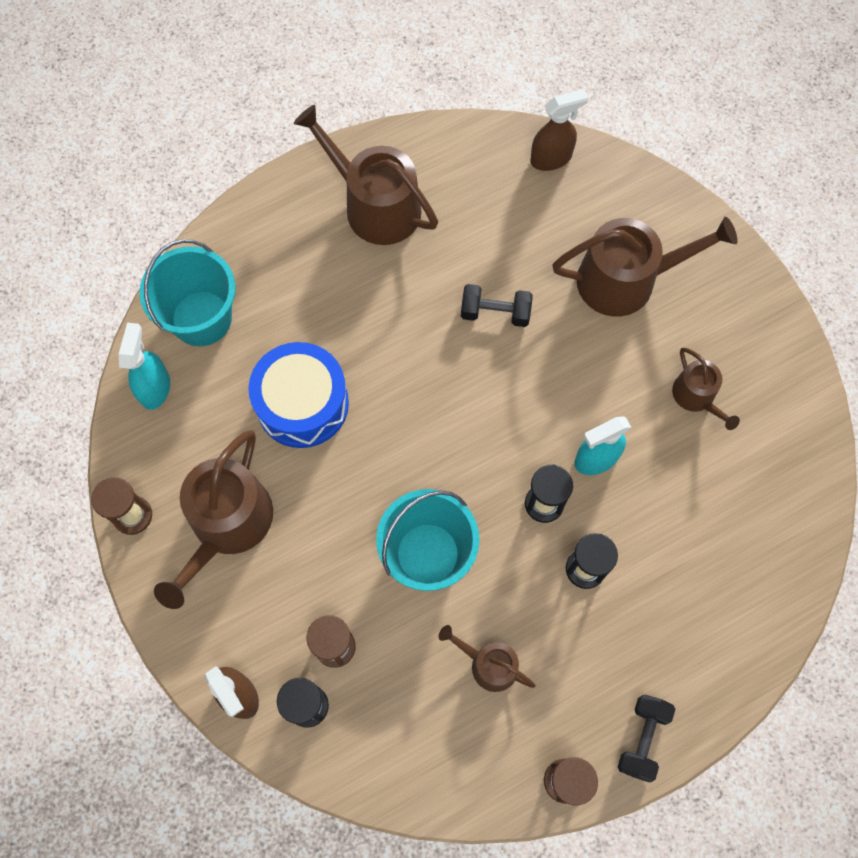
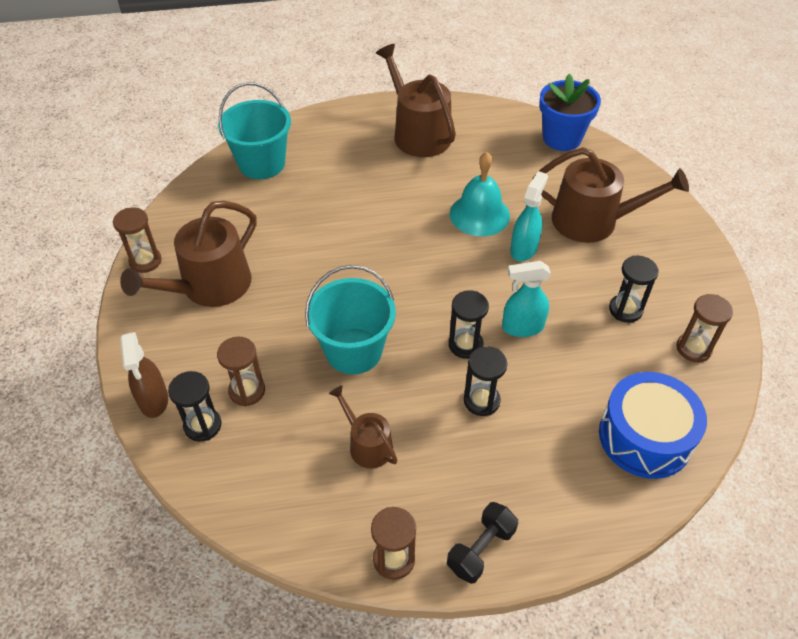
camera: 20 degrees right, 20 degrees down
turquoise spray bottle [119,323,170,410] -> turquoise spray bottle moved to [510,171,548,261]
blue drum [248,342,349,448] -> blue drum moved to [599,372,707,479]
black dumbbell [461,284,533,327] -> turquoise bell [450,152,510,236]
brown spray bottle [530,89,589,171] -> blue flower pot [539,73,601,151]
brown watering can [672,348,740,430] -> black hourglass [609,256,659,323]
none -> brown hourglass [676,294,733,362]

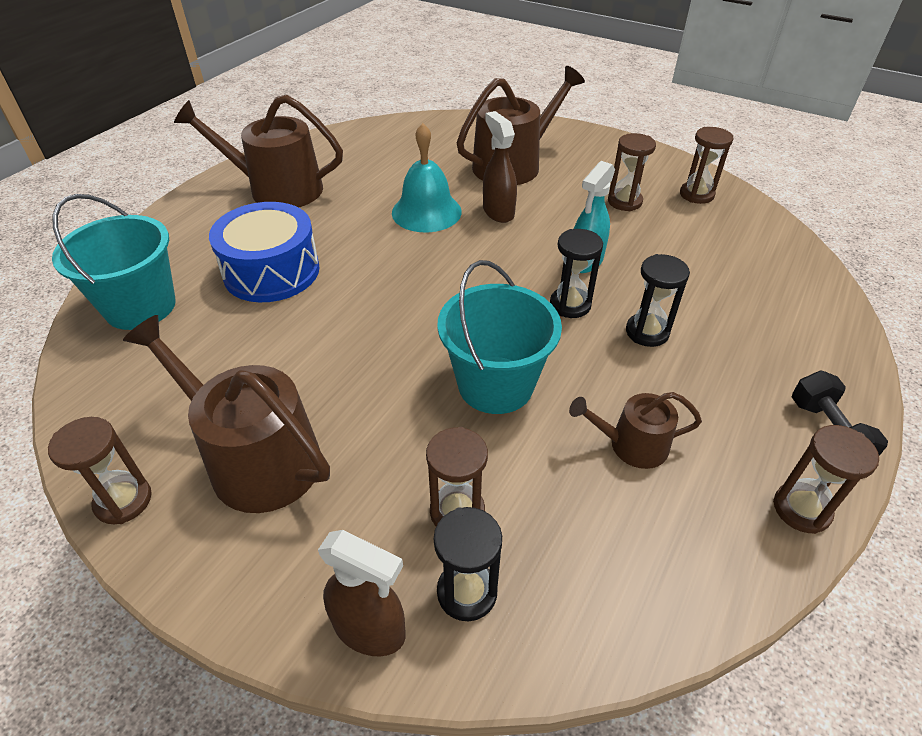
camera: 50 degrees left, 5 degrees down
brown watering can [120,201,256,307] -> brown watering can turned 135 degrees clockwise [123,315,330,513]
turquoise spray bottle [510,171,548,261] -> brown spray bottle [483,111,517,223]
blue flower pot [539,73,601,151] -> none
blue drum [599,372,707,479] -> blue drum moved to [209,202,320,302]
black hourglass [609,256,659,323] -> brown hourglass [608,133,656,211]

